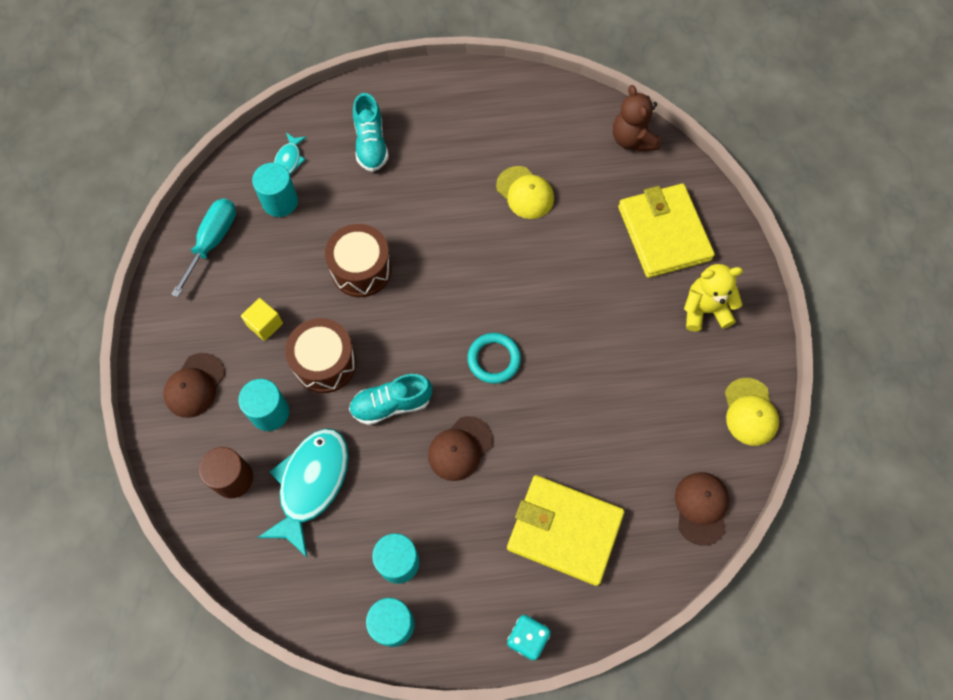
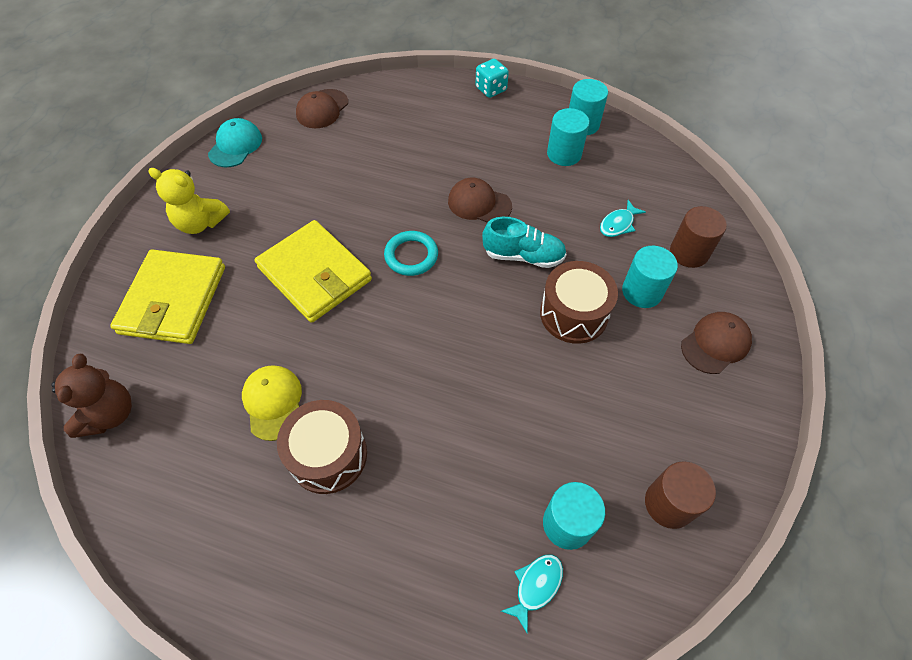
camera: 155 degrees left, 10 degrees down
turquoise screwdriver [171,199,236,297] -> brown cylinder [645,461,716,529]
yellow cube [241,298,283,341] -> none
turquoise fish [257,428,349,557] -> turquoise fish [600,200,646,237], size x0.47
brown drum [325,224,392,297] -> brown drum moved to [277,400,367,494]
turquoise shoe [353,93,389,172] -> none
brown cap [428,416,493,481] -> brown cap turned 135 degrees counterclockwise [448,178,512,223]
yellow wallet [507,475,625,586] -> yellow wallet moved to [254,220,372,323]
yellow cap [725,378,779,446] -> turquoise cap [208,118,262,167]

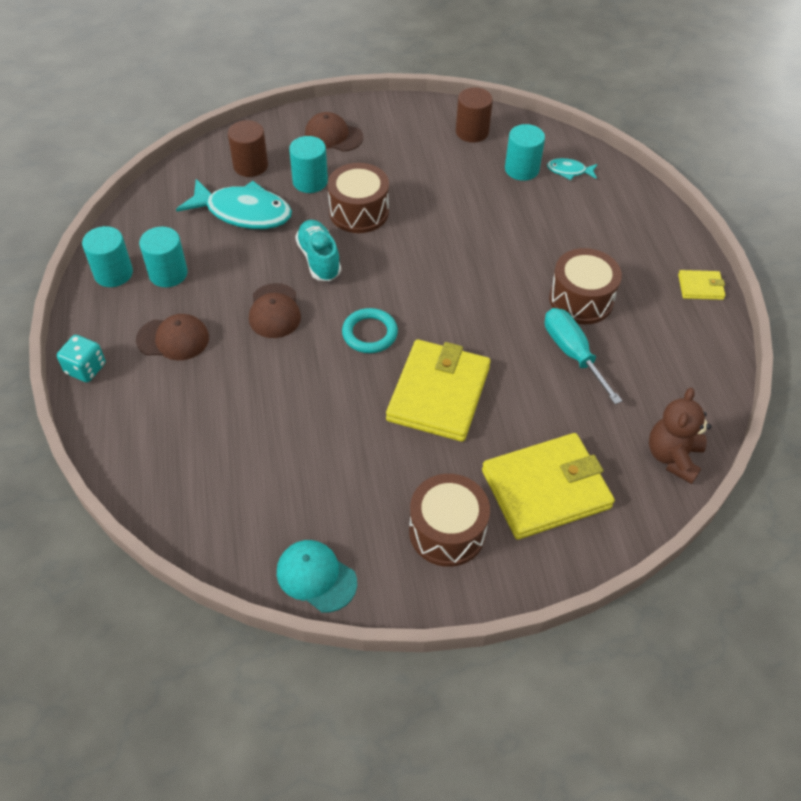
camera: 120 degrees left, 5 degrees down
brown teddy bear [51,354,132,438] -> brown teddy bear turned 45 degrees counterclockwise [649,388,711,484]
yellow teddy bear [148,168,230,234] -> brown drum [409,474,490,567]
turquoise cap [208,118,262,167] -> turquoise cap turned 45 degrees clockwise [277,540,357,612]
yellow cap [242,365,302,441] -> turquoise screwdriver [545,308,622,404]
brown cap [296,89,348,128] -> brown cap moved to [136,314,209,360]
turquoise fish [600,200,646,237] -> turquoise fish [176,179,292,229], size x2.13
none -> yellow wallet [678,270,725,300]

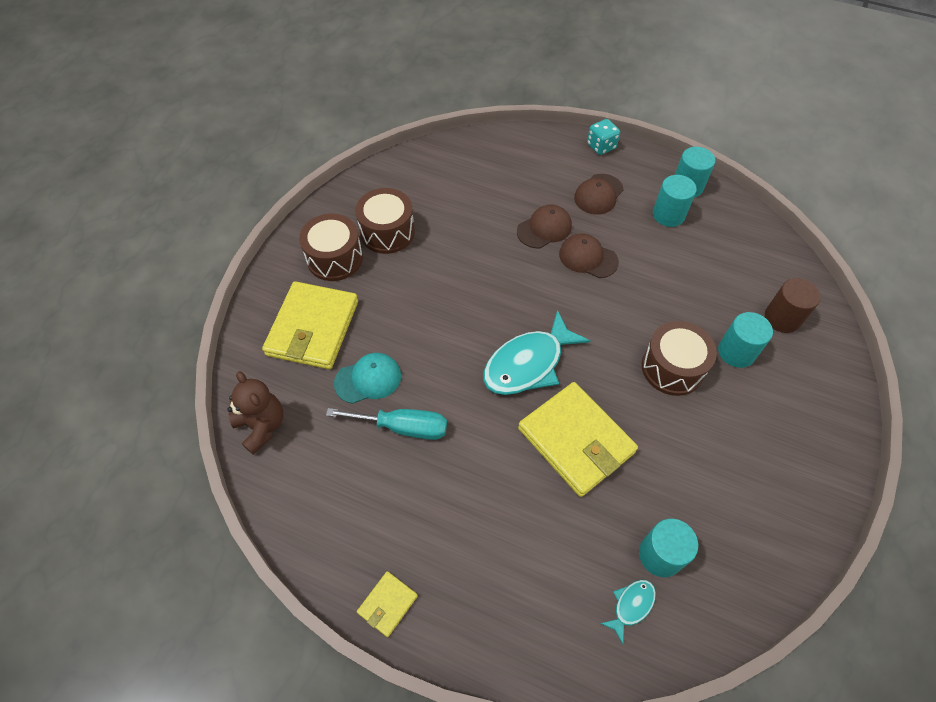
camera: 125 degrees right, 5 degrees up
turquoise fish [176,179,292,229] -> turquoise fish moved to [483,310,591,395]
turquoise cap [277,540,357,612] -> turquoise cap moved to [334,353,401,404]
turquoise shoe [295,220,341,281] -> none
brown cap [305,112,363,152] -> brown cap moved to [517,204,572,248]
turquoise ring [342,308,398,353] -> none
yellow wallet [386,339,491,442] -> yellow wallet moved to [518,382,638,497]
brown cylinder [456,87,493,143] -> none
brown drum [549,248,622,324] -> brown drum moved to [355,188,415,254]

